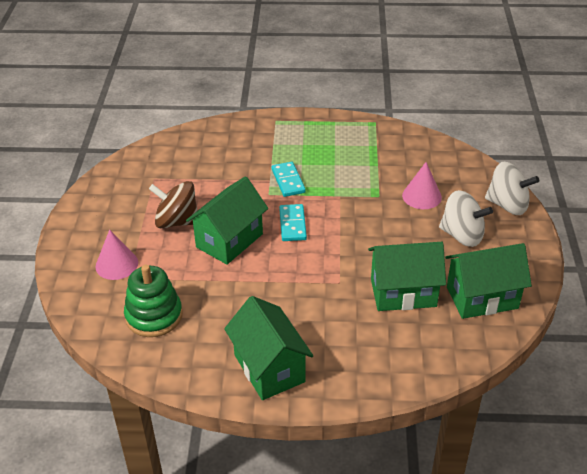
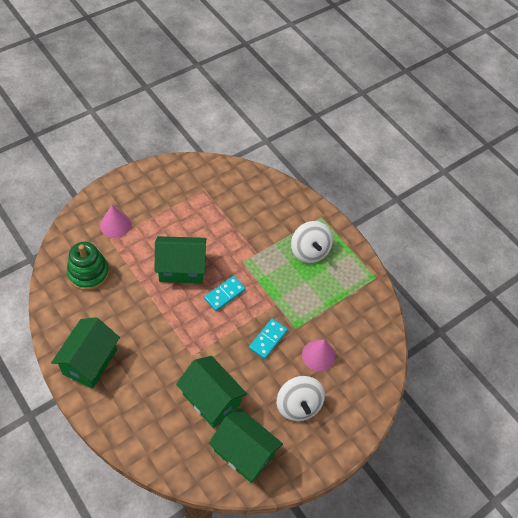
camera: 45 degrees right, 15 degrees up
brown spinning top [149,181,198,229] -> none
turquoise domino [271,162,306,197] -> turquoise domino moved to [249,319,288,359]
white spinning top [485,162,539,215] -> white spinning top moved to [291,221,333,263]

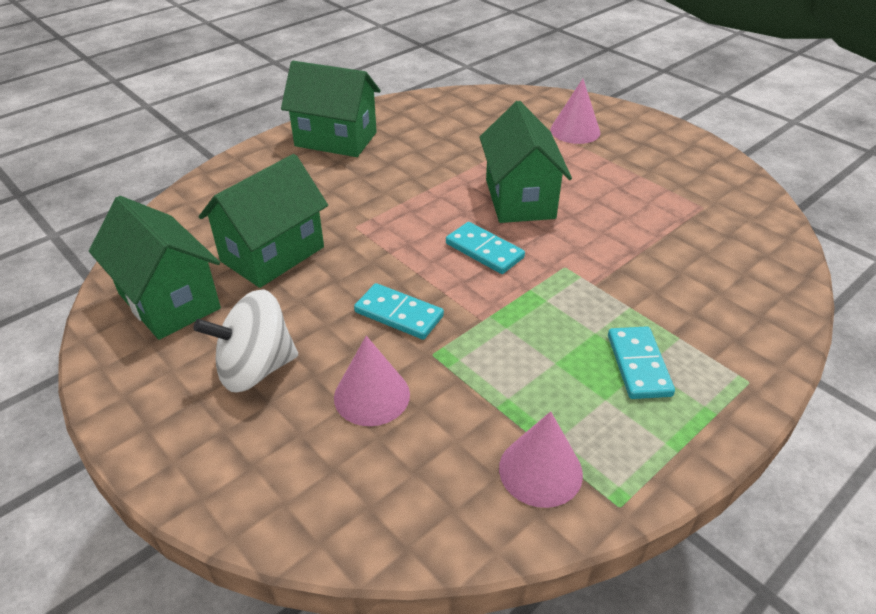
camera: 90 degrees right, 15 degrees down
green stacking toy [67,242,109,291] -> none
green house [208,408,283,483] -> green house turned 75 degrees counterclockwise [89,196,221,340]
white spinning top [291,221,333,263] -> turquoise domino [608,326,675,399]
none -> pink cone [499,411,583,508]

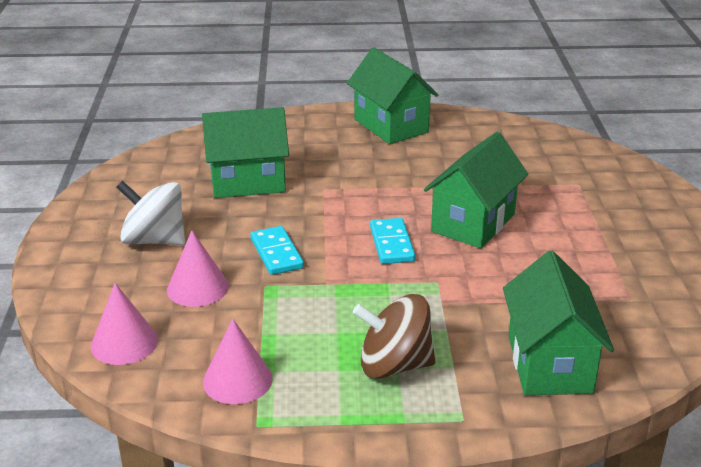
camera: 40 degrees right, 10 degrees down
green house [89,196,221,340] -> green house moved to [503,251,614,395]
pink cone [550,79,600,144] -> pink cone moved to [91,283,158,365]
turquoise domino [608,326,675,399] -> brown spinning top [353,294,436,379]

